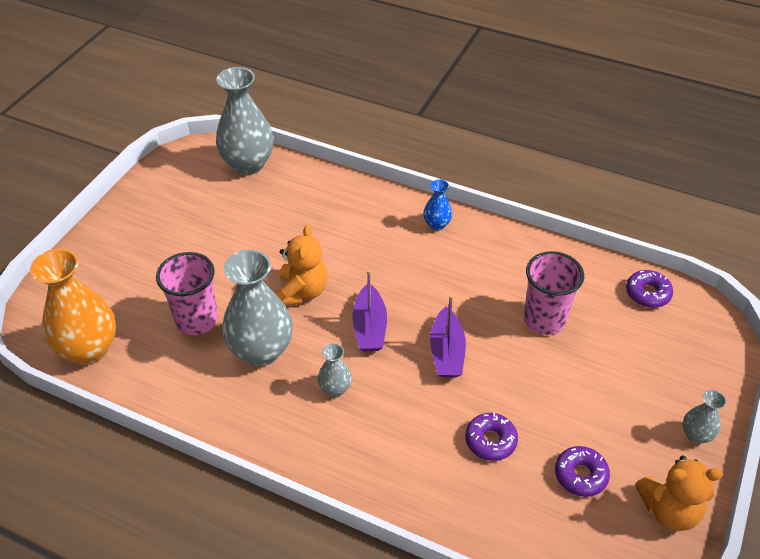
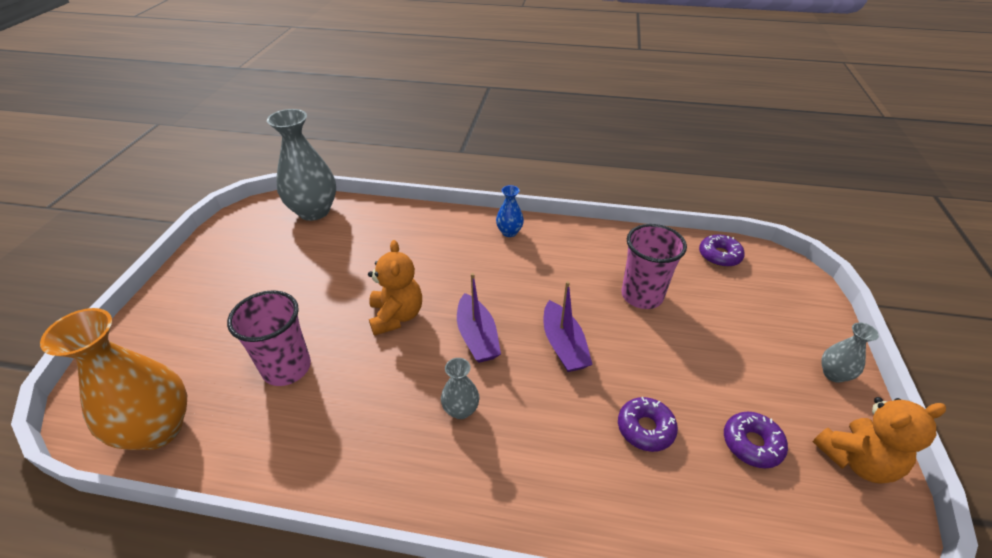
camera: 15 degrees left, 5 degrees down
grey vase [222,250,293,366] -> none

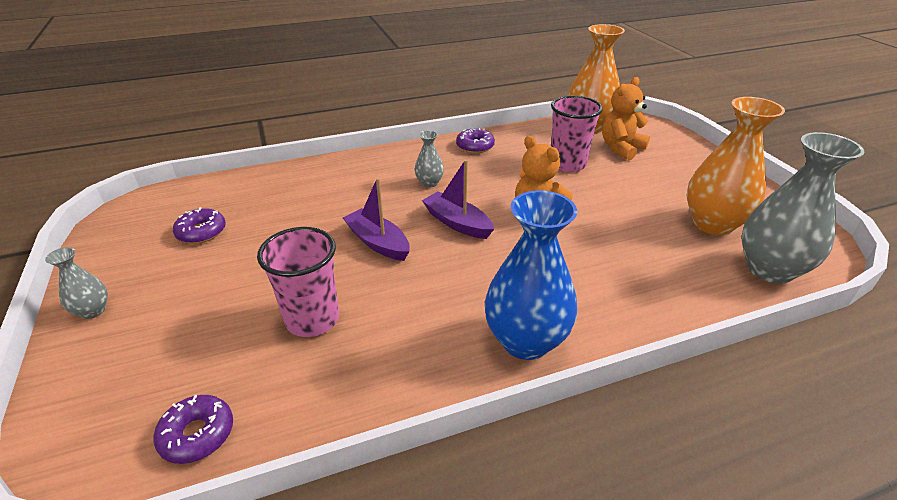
camera: 150 degrees right, 5 degrees down
blue vase [496,185,524,237] -> blue vase [485,190,577,360], size x2.10
purple donut [618,397,678,452] -> purple donut moved to [456,128,495,153]
orange teddy bear [813,397,946,484] -> orange teddy bear moved to [602,77,650,160]
none -> orange vase [686,97,785,235]

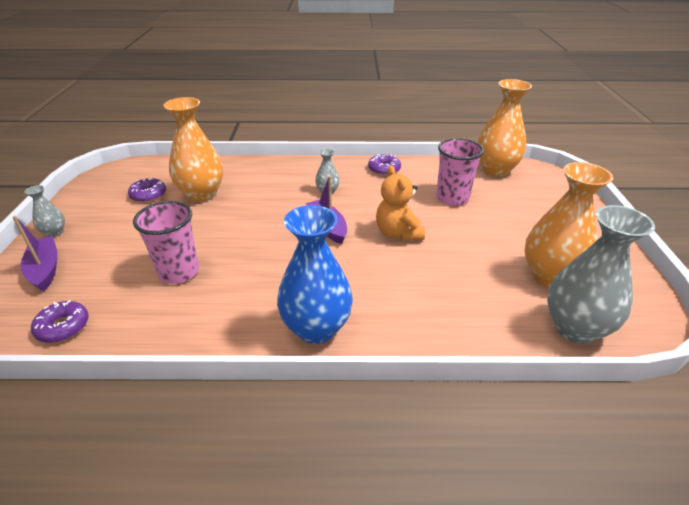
camera: 20 degrees right, 0 degrees up
purple boat [343,178,410,261] -> purple boat moved to [12,216,58,291]
orange teddy bear [602,77,650,160] -> none
none -> orange vase [163,97,223,202]

